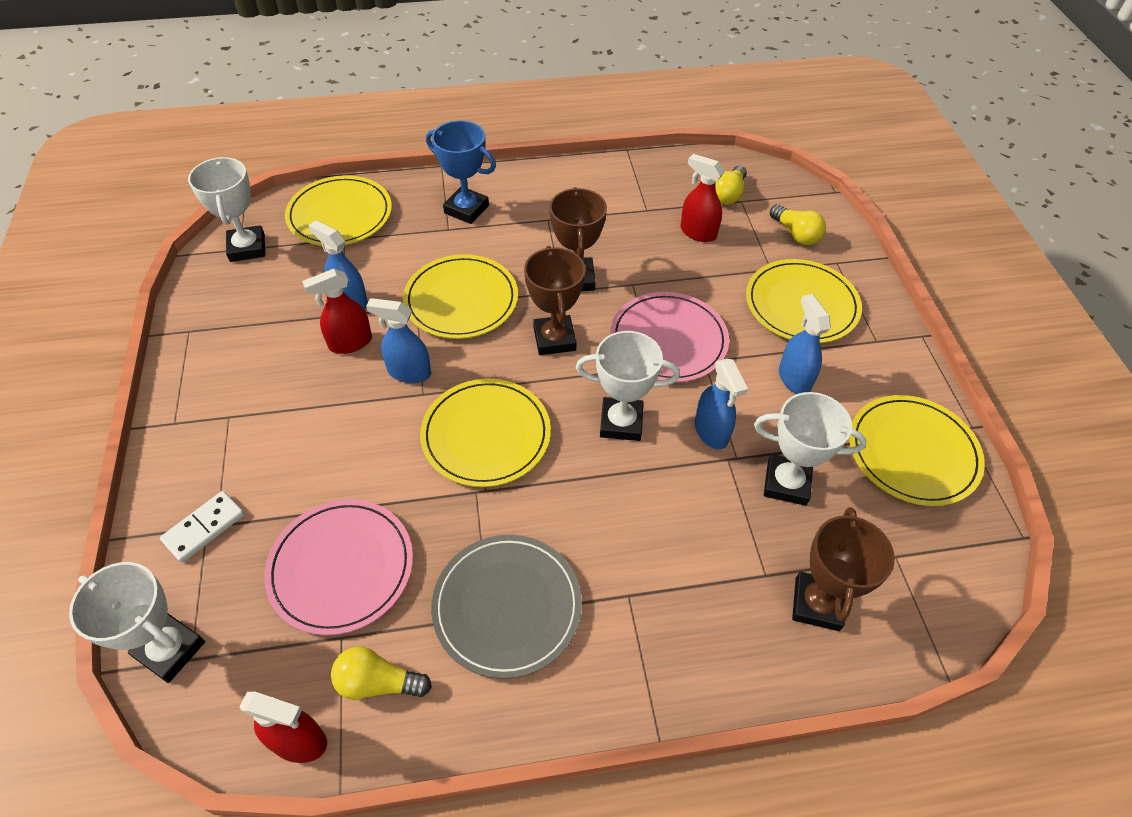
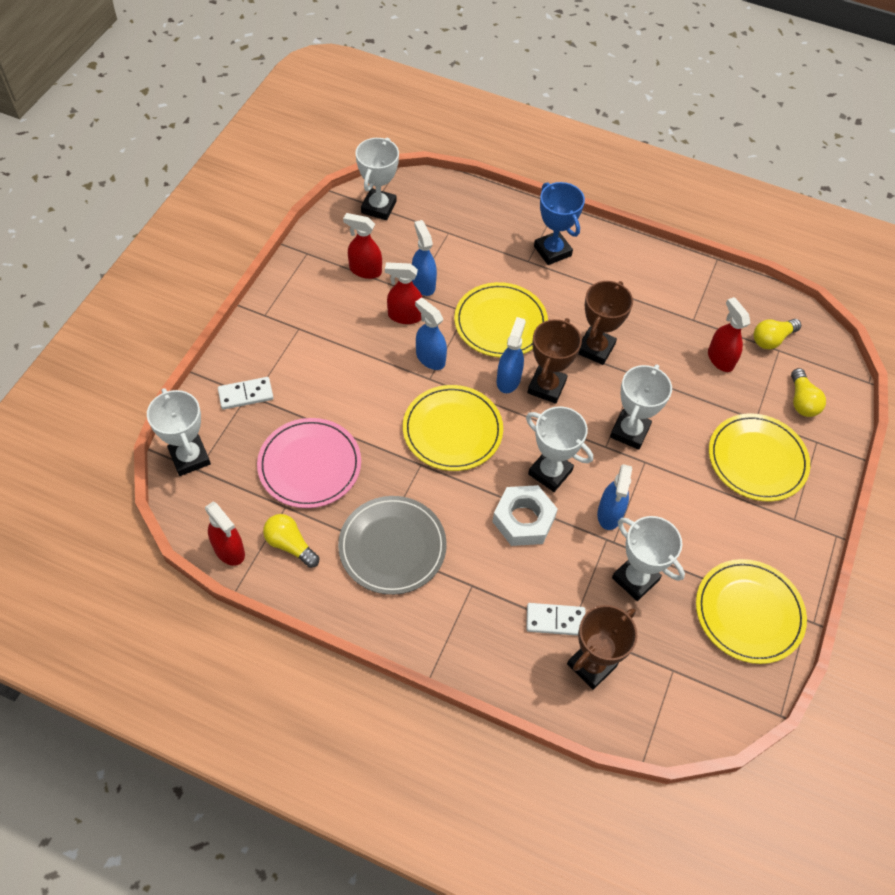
camera: 30 degrees right, 5 degrees up
yellow plate [285,175,392,246] -> none
pink plate [610,292,729,383] -> white trophy [610,364,672,450]
blue spray bottle [779,294,831,394] -> blue spray bottle moved to [497,317,526,393]
none -> red spray bottle [343,213,382,279]
none -> white nut [492,485,558,546]
none -> white domino [526,603,585,636]

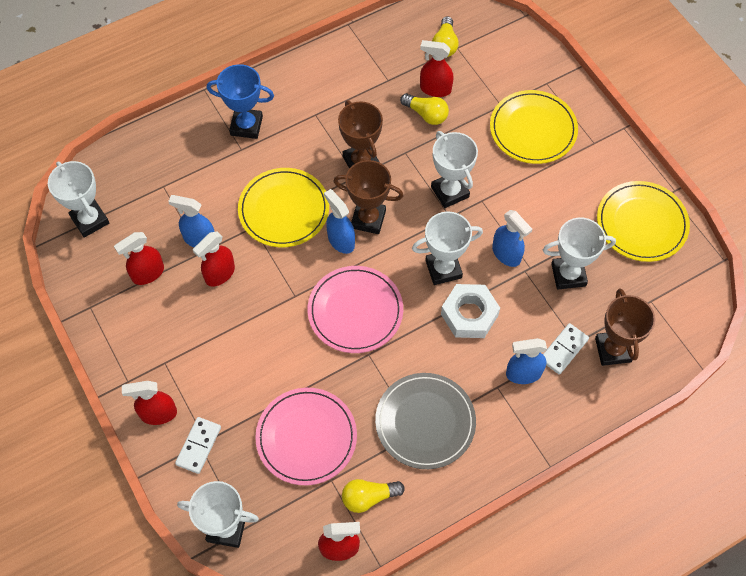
camera: 50 degrees left, 5 degrees up
yellow plate [403,385,503,471] -> pink plate [308,266,403,353]
blue spray bottle [415,297,447,370] -> blue spray bottle moved to [506,338,547,384]
brown trophy [527,318,582,404] -> brown trophy turned 45 degrees counterclockwise [333,160,404,234]
yellow light bulb [791,368,826,417] -> yellow light bulb moved to [400,93,449,125]
none -> red spray bottle [122,381,177,425]

